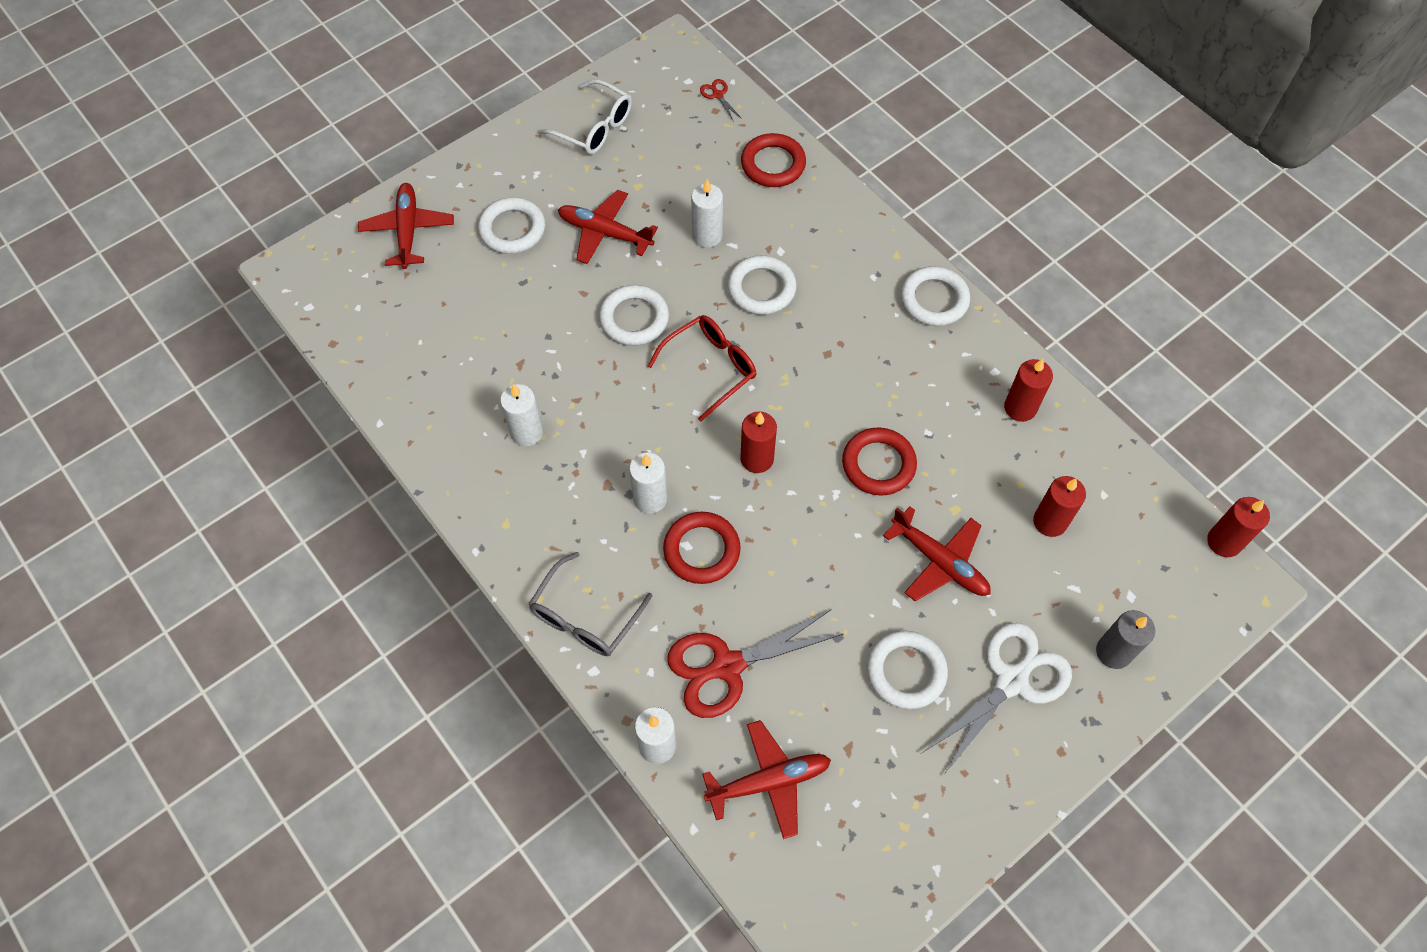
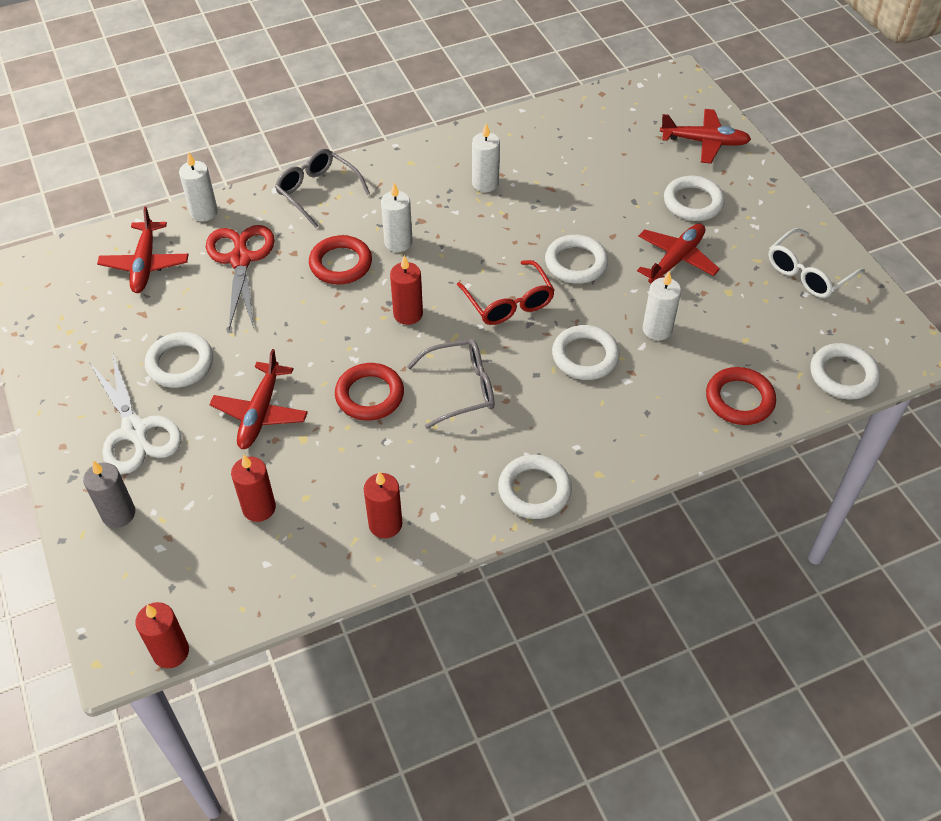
camera: 105 degrees right, 10 degrees down
red scissors [700,79,742,122] -> white ring [810,343,880,399]
red plane [883,507,991,601] -> red plane turned 45 degrees counterclockwise [209,349,308,449]
none -> grey glasses [407,339,494,429]

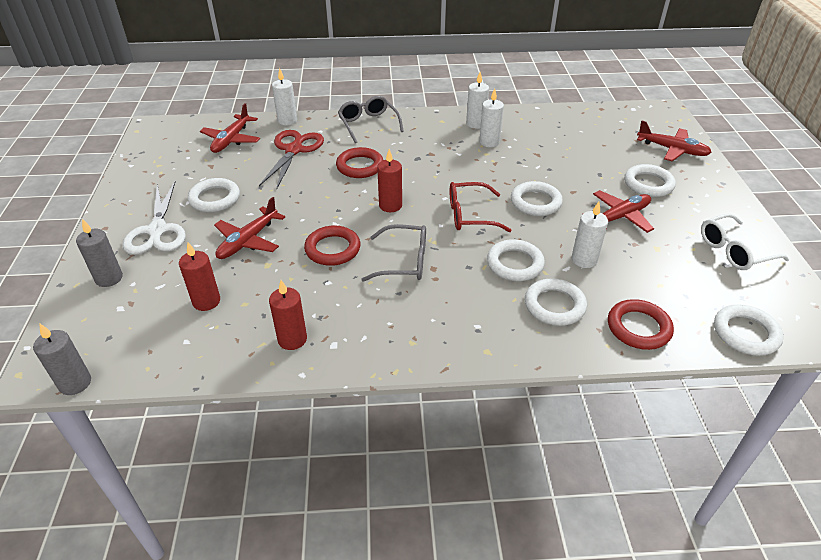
camera: 20 degrees right, 10 degrees down
red candle [135,602,189,668] -> grey candle [33,324,91,395]
white candle [381,183,413,252] -> white candle moved to [466,72,489,129]
red glasses [457,260,555,325] -> red glasses turned 90 degrees clockwise [450,182,512,232]
white ring [498,455,572,519] -> white ring moved to [525,278,587,326]

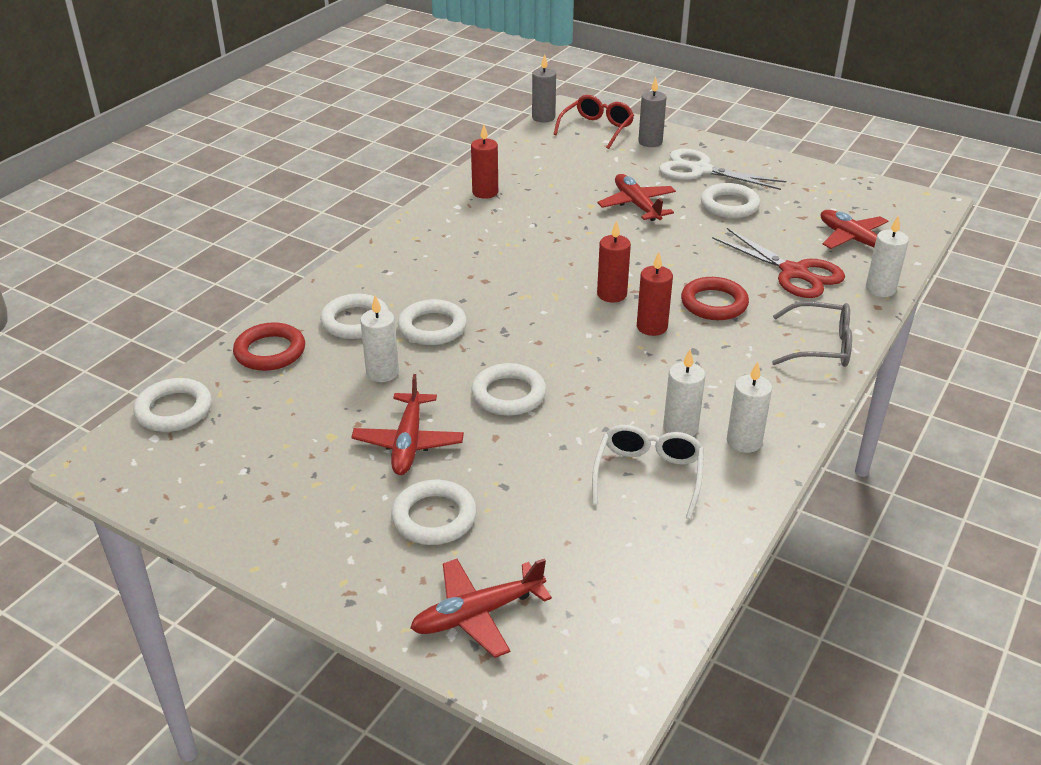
camera: 125 degrees right, 5 degrees down
red candle [179,242,220,311] -> red candle moved to [637,252,673,336]
red ring [304,225,360,266] -> none
grey glasses [361,224,426,282] -> none
red glasses [450,182,512,232] -> red glasses moved to [553,95,634,149]
white glasses [701,213,789,270] -> white glasses moved to [592,425,704,519]

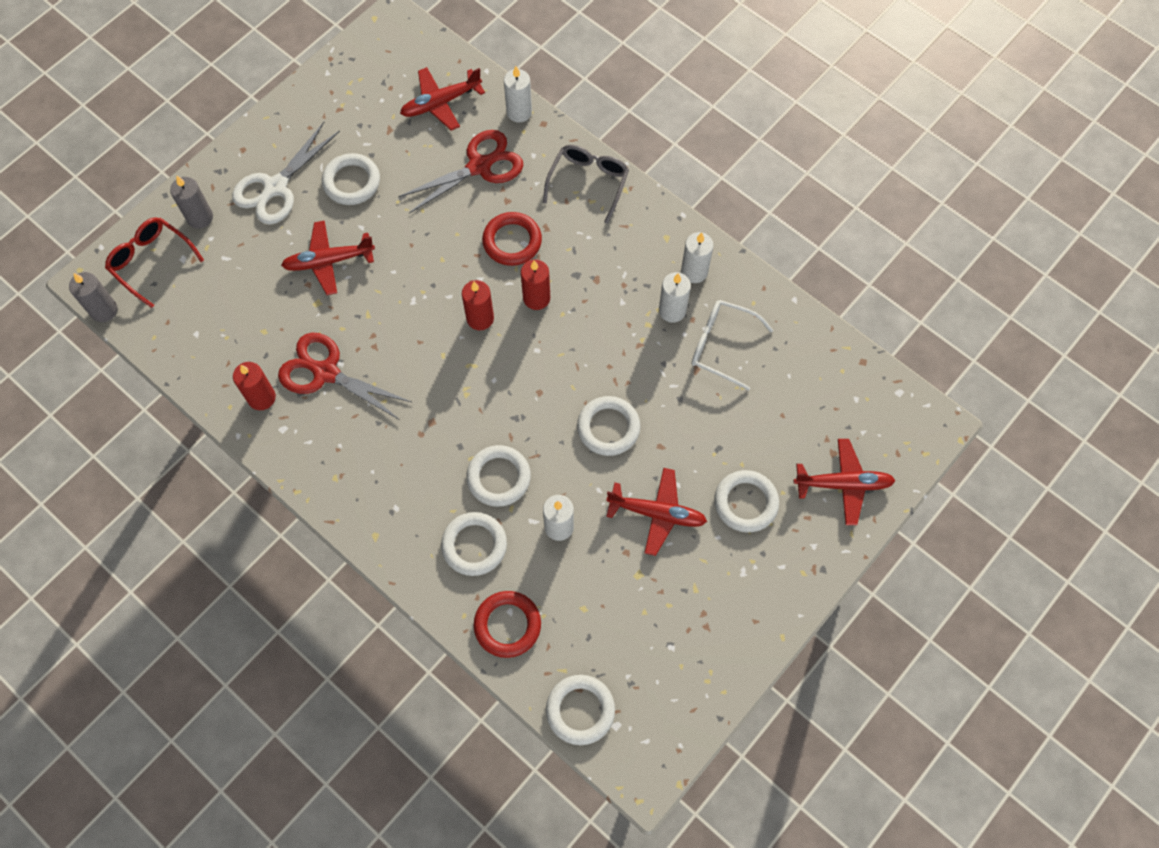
camera: 80 degrees left, 30 degrees up
red plane [410,558,552,658] -> red plane turned 75 degrees counterclockwise [794,439,896,525]
none -> red scissors [278,333,411,421]

